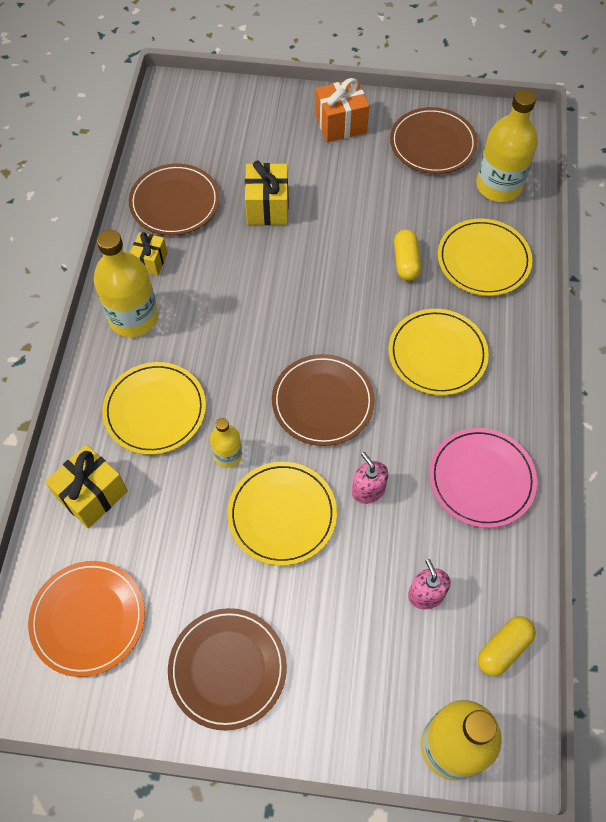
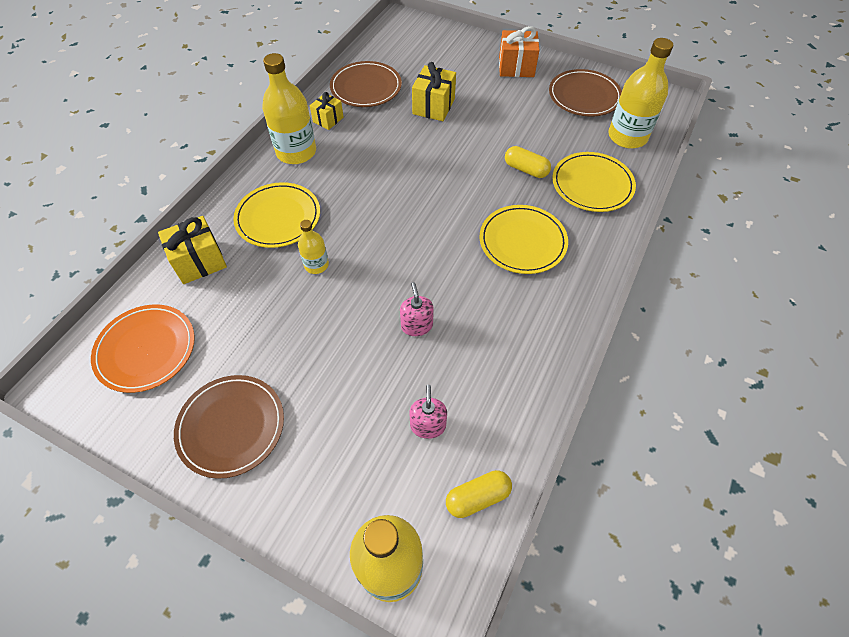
camera: 20 degrees right, 5 degrees down
yellow plate [227,462,337,566] -> none
brown plate [272,354,375,446] -> none
yellow capsule [394,229,421,281] -> yellow capsule turned 75 degrees counterclockwise [505,146,551,178]
pink plate [429,428,537,528] -> none

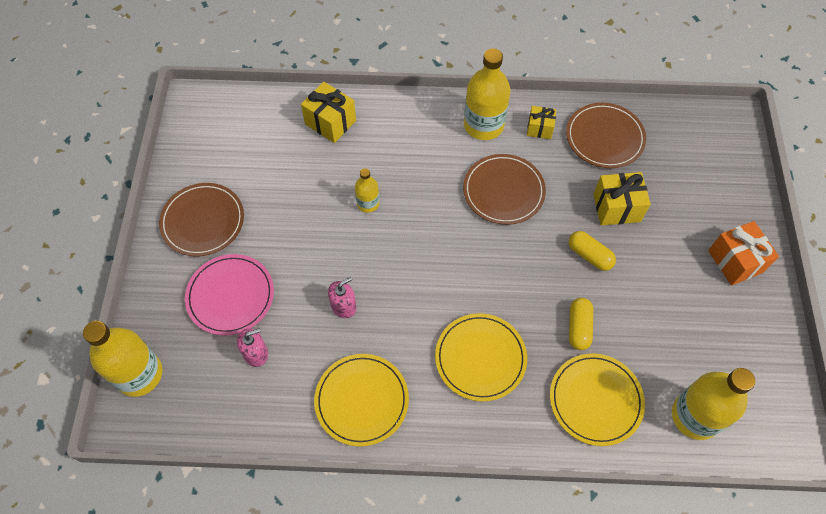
camera: 65 degrees right, 5 degrees up
orange plate [91,305,195,393] -> none
yellow plate [233,182,320,248] -> yellow plate moved to [314,354,409,447]
yellow capsule [446,470,512,518] -> yellow capsule moved to [569,231,616,271]
brown plate [549,69,622,117] -> brown plate moved to [463,154,546,225]
none -> pink plate [185,254,274,336]

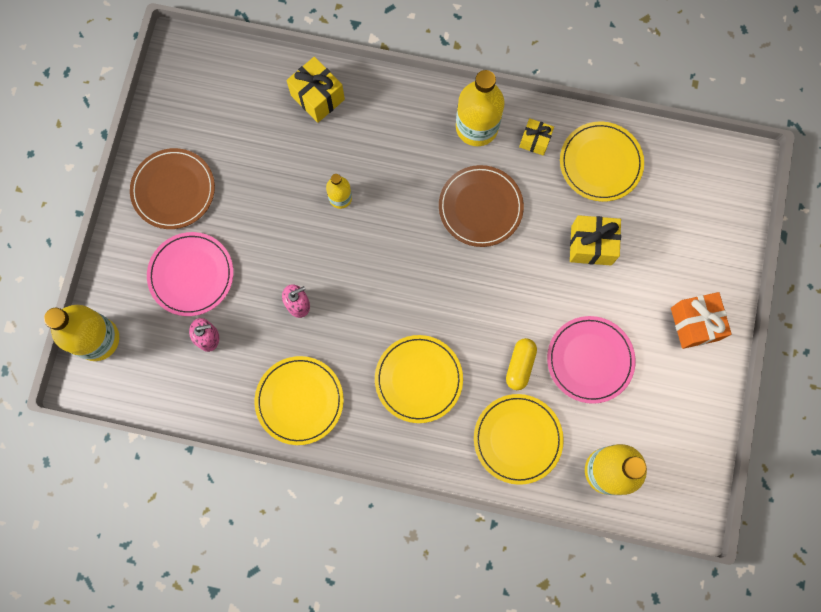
camera: 10 degrees right, 15 degrees up
brown plate [566,103,646,168] -> yellow plate [560,122,644,202]
yellow capsule [569,231,616,271] -> none
none -> pink plate [547,316,636,404]

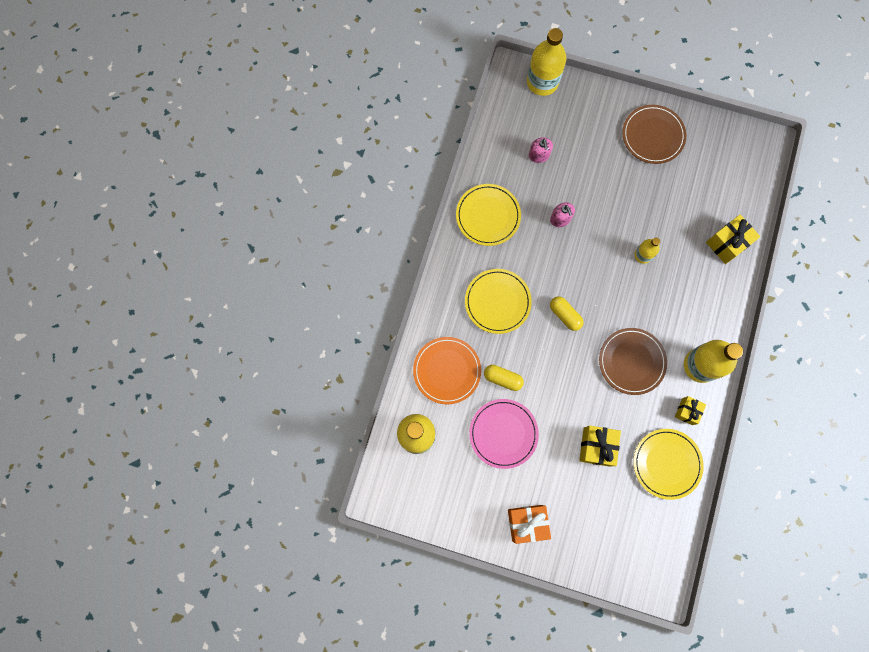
camera: 95 degrees right, 0 degrees up
pink plate [147,232,233,316] -> none
yellow plate [474,394,564,485] -> orange plate [413,337,481,404]
none -> yellow capsule [550,296,583,331]

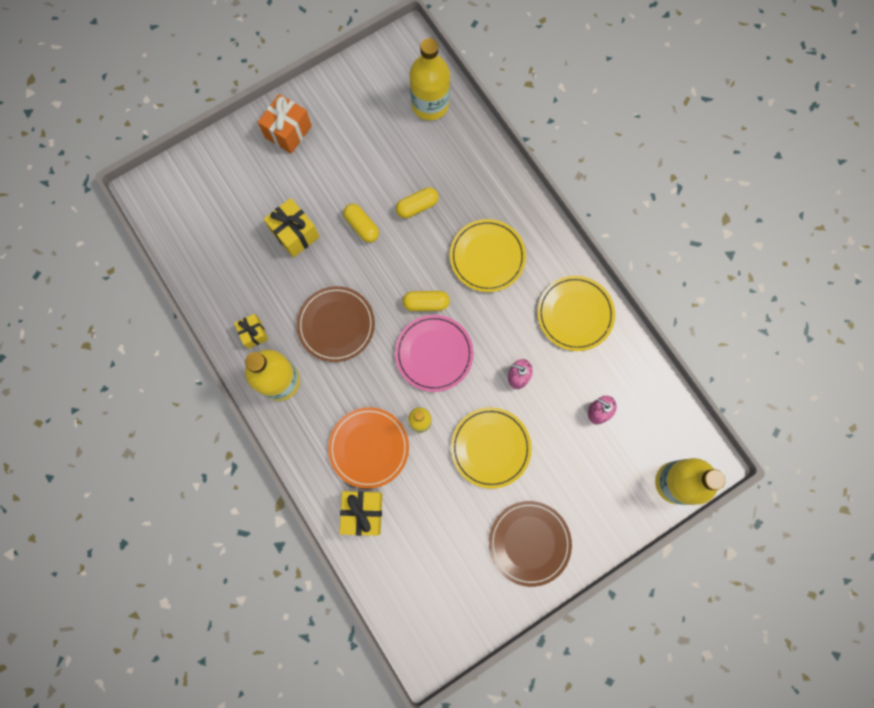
camera: 130 degrees right, 0 degrees up
orange plate [413,337,481,404] -> orange plate moved to [328,407,409,489]
pink plate [469,399,539,469] -> pink plate moved to [395,315,474,392]
yellow plate [633,429,704,500] -> yellow plate moved to [451,407,532,489]
none -> yellow capsule [343,204,379,243]

